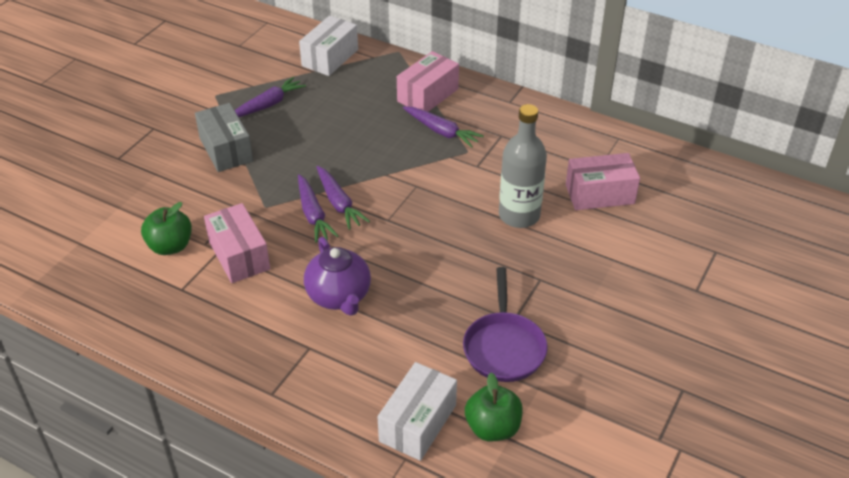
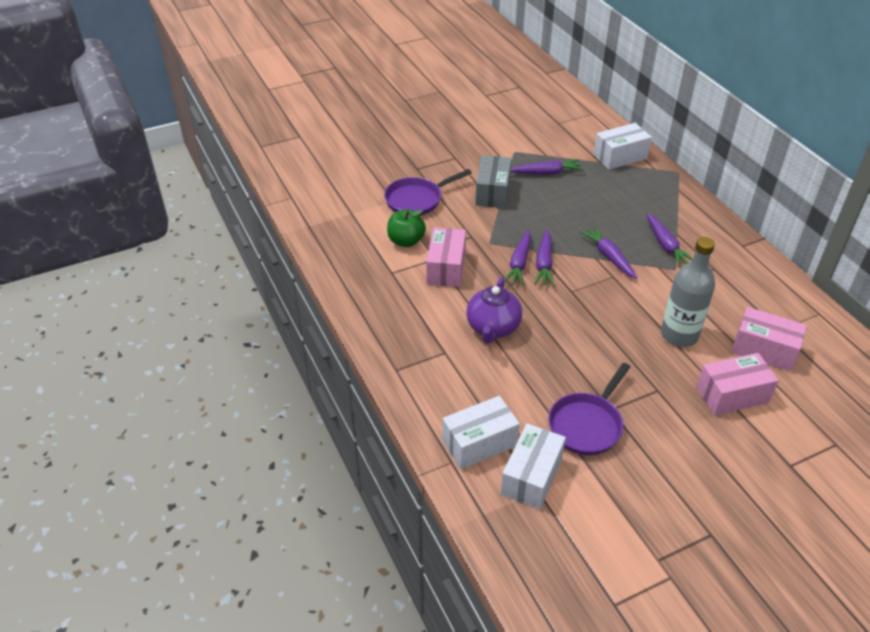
camera: 35 degrees right, 0 degrees up
pink box [397,51,459,112] -> pink box moved to [696,353,779,415]
green apple [465,373,523,441] -> white box [501,423,566,509]
none -> purple pan [384,169,472,216]
none -> purple carrot [580,226,638,279]

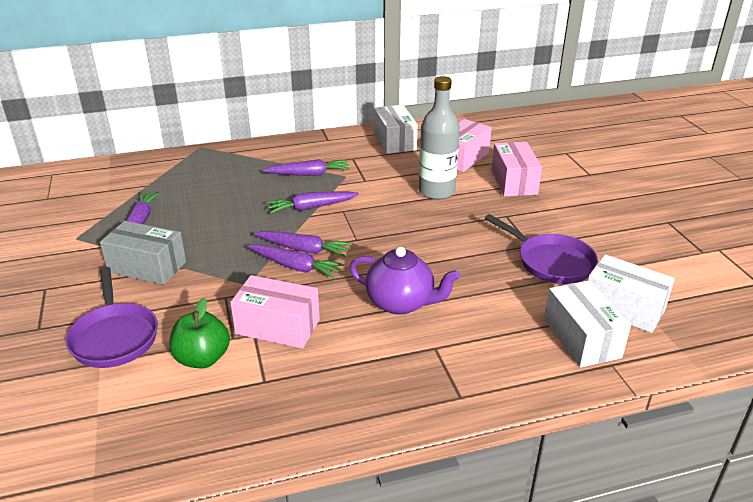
camera: 80 degrees left, 10 degrees down
white box [594,123,652,170] -> white box moved to [374,105,418,154]

